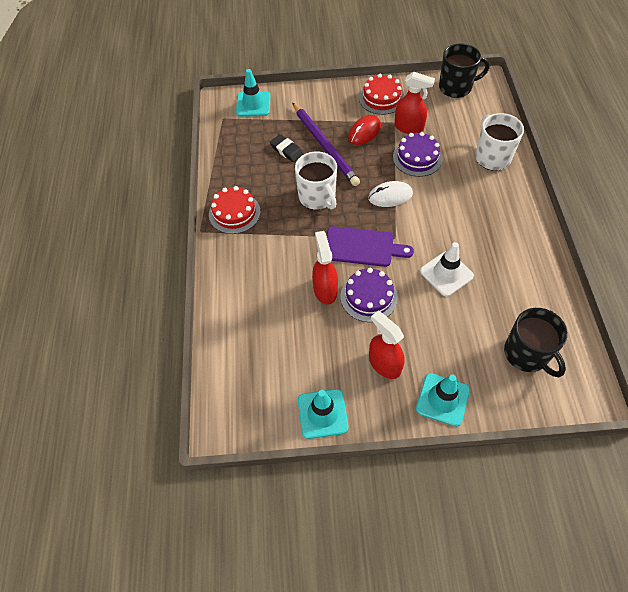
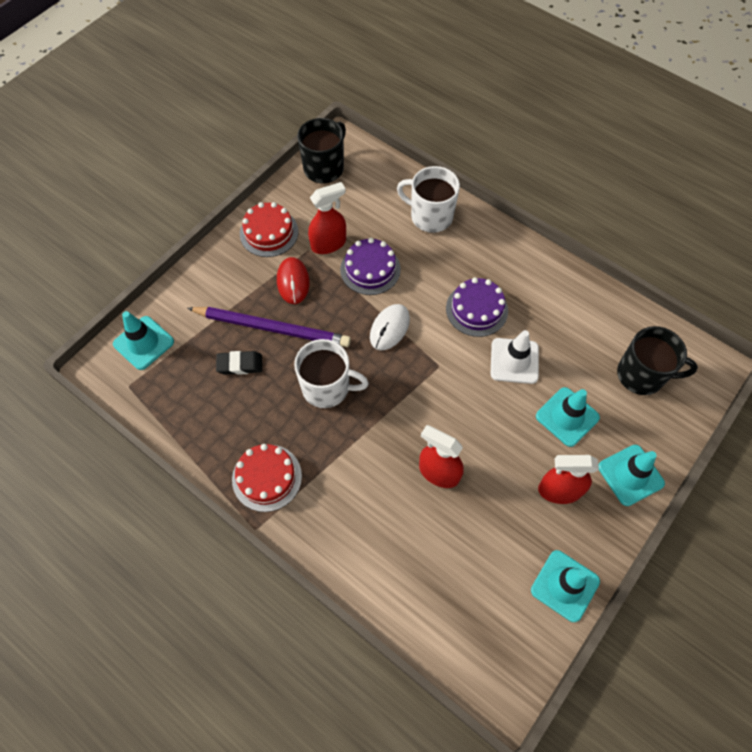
camera: 50 degrees left, 5 degrees up
purple cutting board [327,226,414,267] -> none
purple cake [341,268,398,322] -> purple cake moved to [446,277,508,337]
none -> turquoise traffic cone [536,387,600,447]

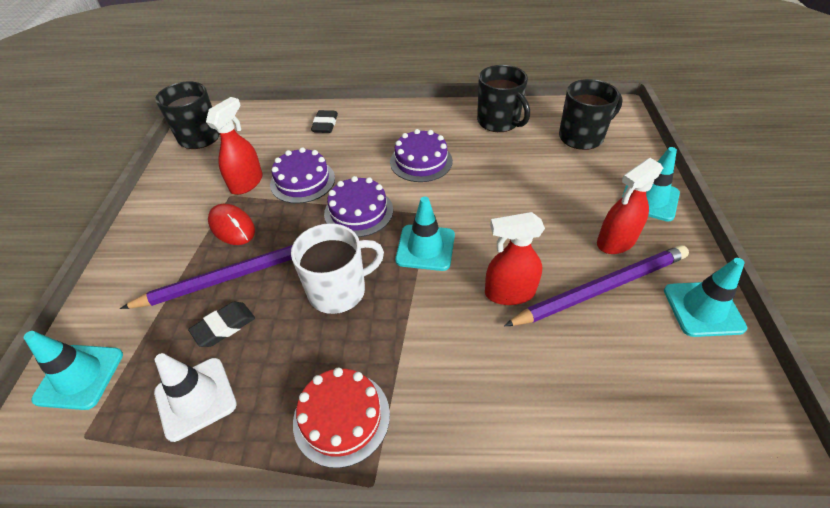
camera: 35 degrees left, 15 degrees down
red cake [240,202,299,257] -> none
white mouse [370,304,410,350] -> purple cake [324,176,393,237]
white mug [397,166,460,233] -> black eraser [311,110,338,133]
white traffic cone [491,330,539,384] -> white traffic cone moved to [154,353,237,442]
turquoise traffic cone [536,387,600,447] -> turquoise traffic cone moved to [395,197,455,271]
none -> black mug [477,65,530,132]
none -> purple pencil [504,245,689,326]

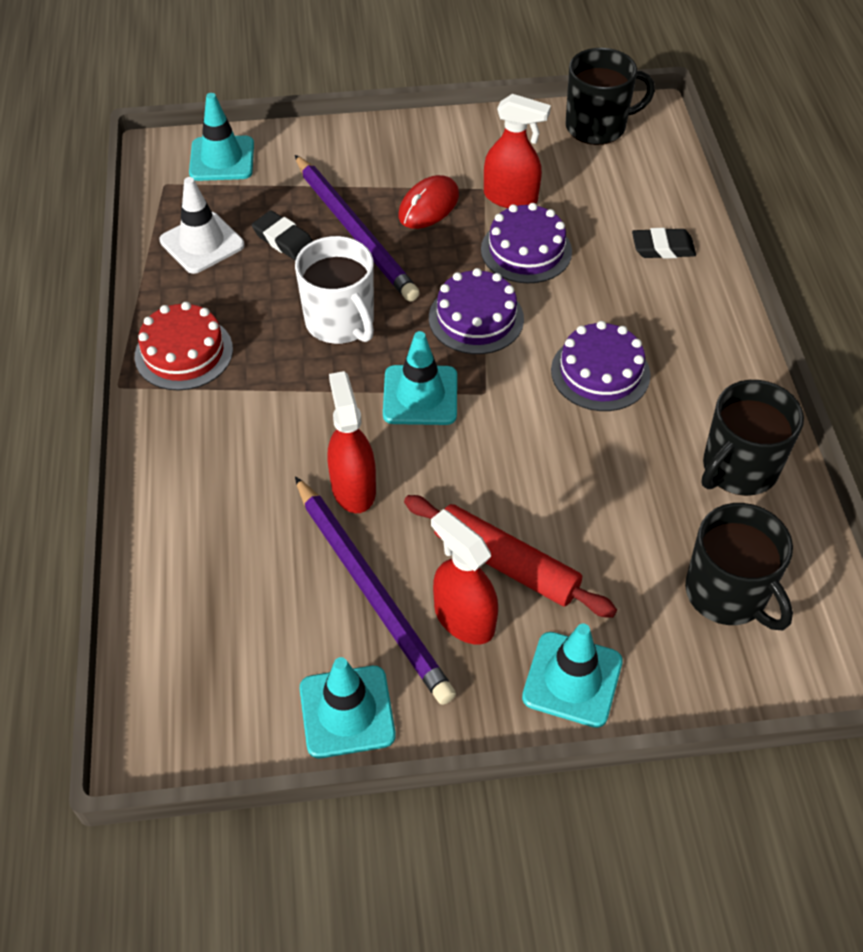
camera: 80 degrees right, 5 degrees up
none -> red rolling pin [404,495,617,618]

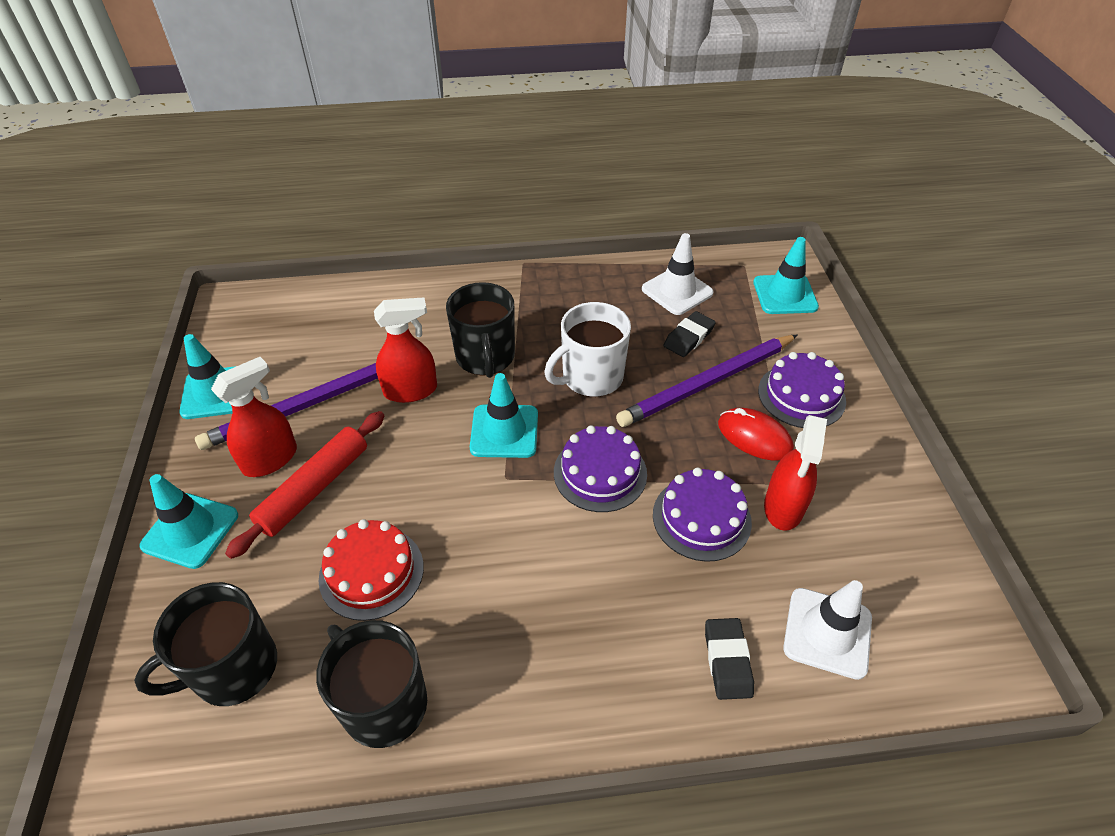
camera: 90 degrees right, 5 degrees down
red cake [135,302,233,390] -> red cake moved to [319,519,424,621]
purple cake [551,321,650,411] -> purple cake moved to [758,352,846,428]
black mug [565,48,655,145] -> black mug moved to [446,282,515,378]
none -> white traffic cone [783,580,872,680]

